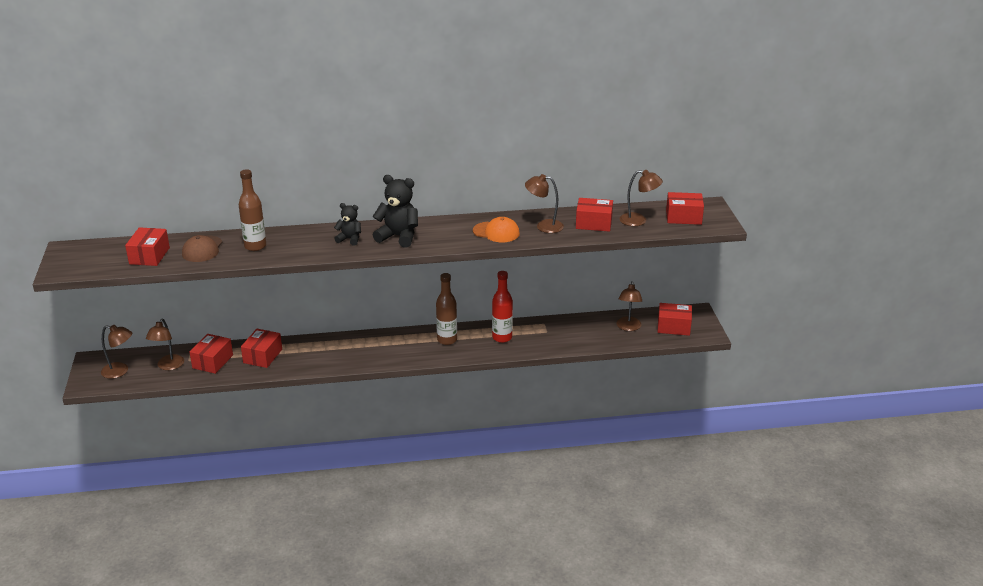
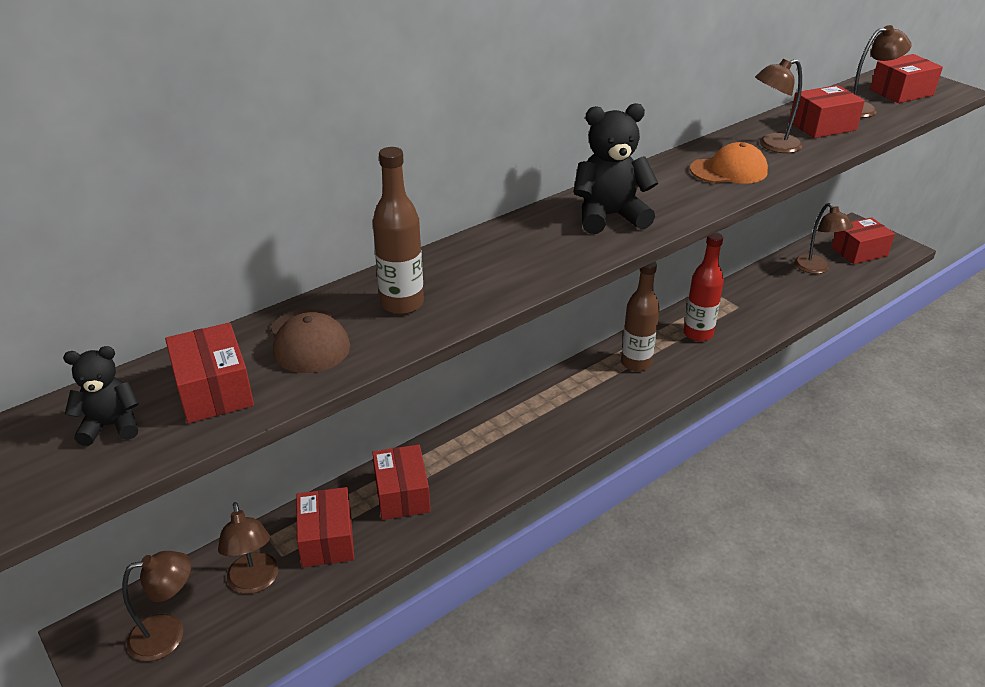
camera: 30 degrees left, 5 degrees up
black teddy bear [334,203,361,246] -> black teddy bear moved to [63,346,139,446]

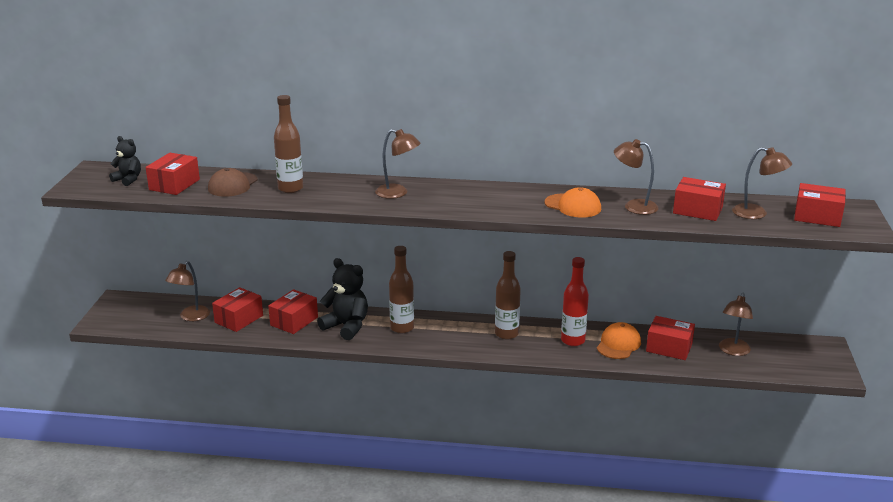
camera: 45 degrees right, 10 degrees down
brown lamp [122,551,191,661] -> brown lamp moved to [375,129,421,199]
black teddy bear [573,103,658,234] -> black teddy bear moved to [317,258,368,340]
red box [831,217,895,264] -> red box moved to [646,316,695,360]
none -> brown bottle [389,246,414,334]
none -> orange cap [597,322,641,359]

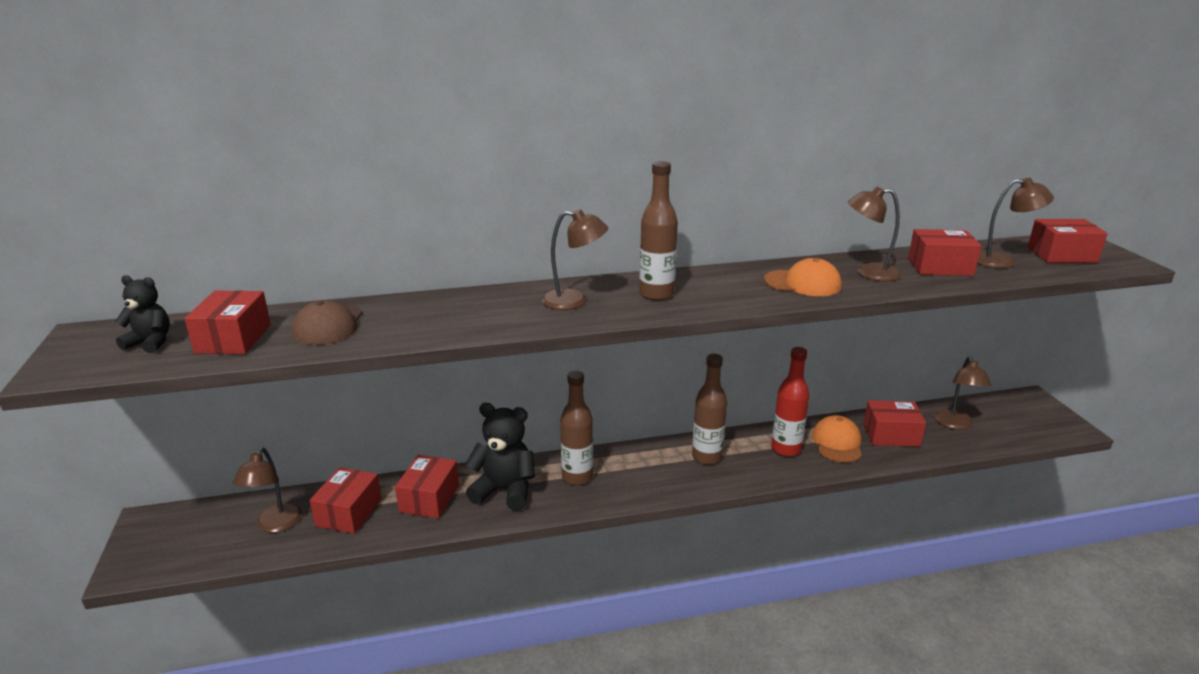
camera: 20 degrees left, 0 degrees up
brown bottle [274,95,303,193] -> brown bottle moved to [639,161,678,301]

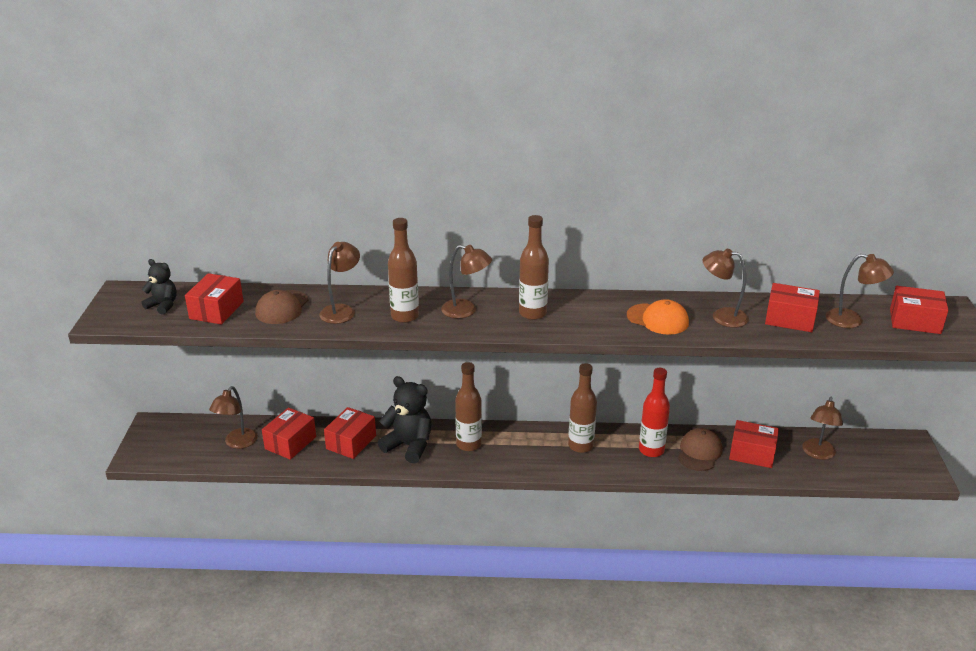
camera: 15 degrees right, 5 degrees up
orange cap [812,415,862,462] -> brown cap [678,428,723,471]
none -> brown lamp [319,242,360,324]
none -> brown bottle [388,218,419,323]

